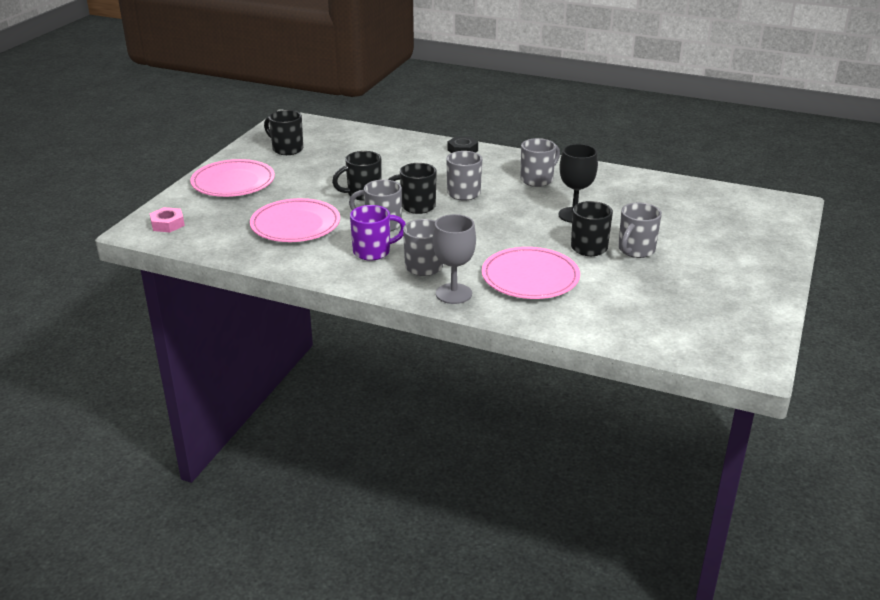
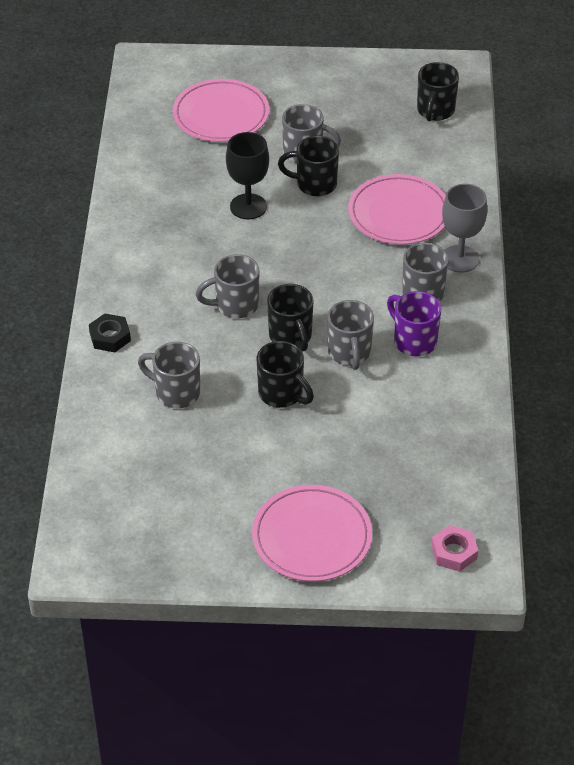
camera: 110 degrees left, 15 degrees up
pink plate [250,198,340,242] -> pink plate moved to [173,79,269,142]
black mug [264,110,303,155] -> black mug moved to [417,62,459,121]
grey mug [521,138,560,187] -> grey mug moved to [138,342,200,408]

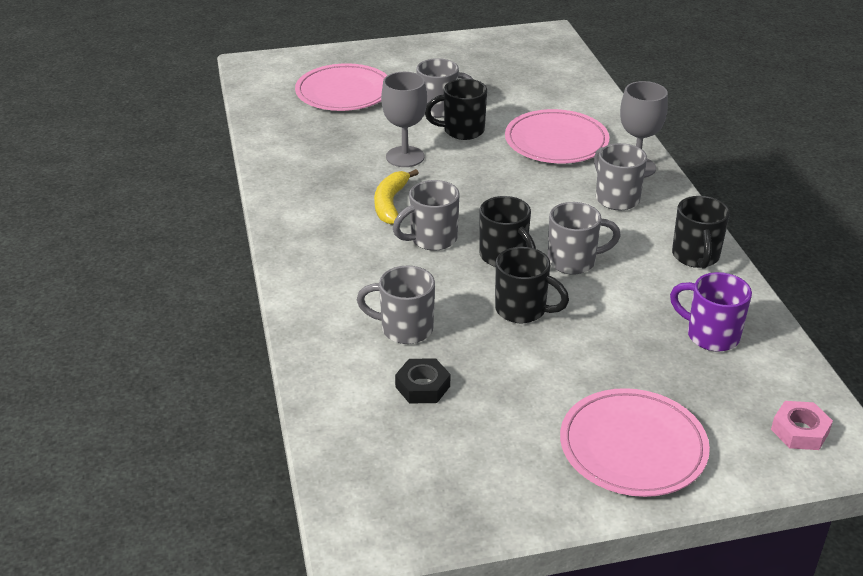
camera: 15 degrees left, 10 degrees down
black nut [89,313,131,352] -> black nut moved to [395,358,450,404]
black goblet [226,132,269,220] -> grey goblet [381,72,427,167]
grey mug [327,300,374,370] -> grey mug turned 75 degrees counterclockwise [548,202,621,274]
purple mug [387,291,441,356] -> purple mug moved to [670,272,752,352]
black mug [417,62,459,121] -> black mug moved to [672,196,730,269]
none -> yellow banana [374,169,419,225]

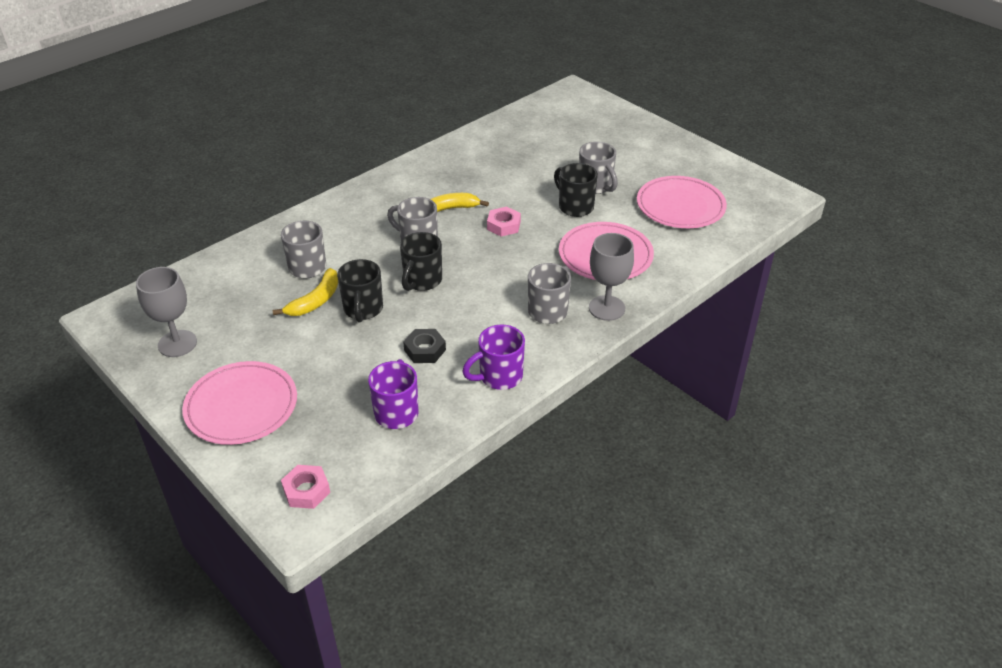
camera: 60 degrees right, 5 degrees up
pink plate [295,63,387,111] -> pink plate moved to [637,176,727,228]
grey goblet [381,72,427,167] -> grey goblet moved to [136,267,197,357]
black nut [395,358,450,404] -> black nut moved to [403,329,446,363]
grey mug [548,202,621,274] -> none
black mug [672,196,730,269] -> purple mug [462,325,525,390]
none -> yellow banana [273,268,338,316]
none -> pink nut [487,207,521,237]

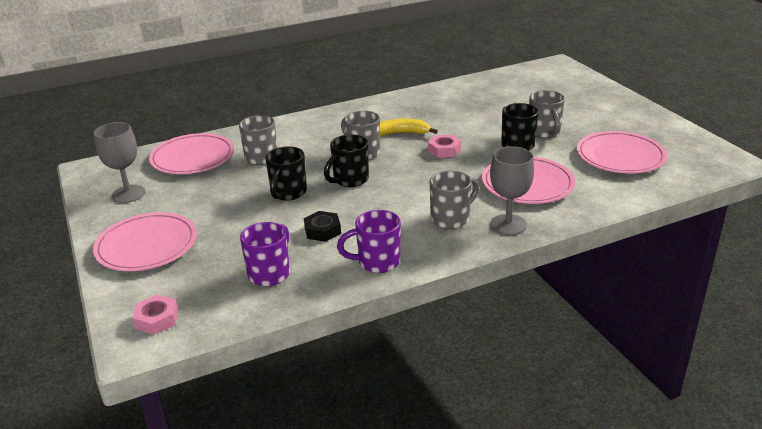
camera: 20 degrees right, 10 degrees down
yellow banana [273,268,338,316] -> none
none -> pink plate [149,133,234,174]

